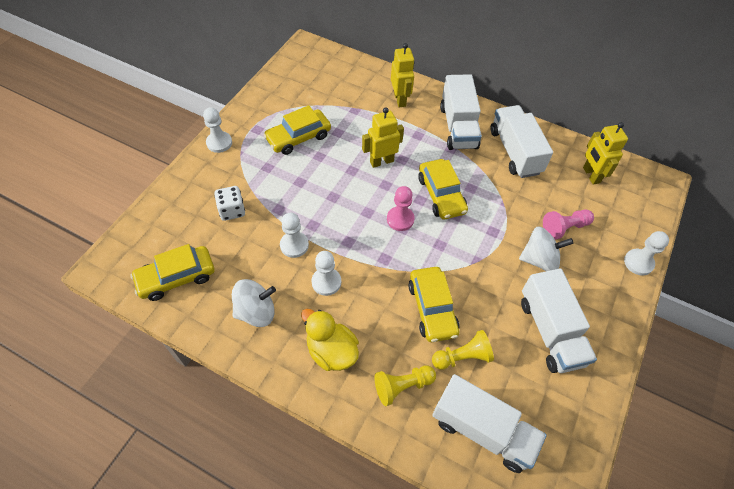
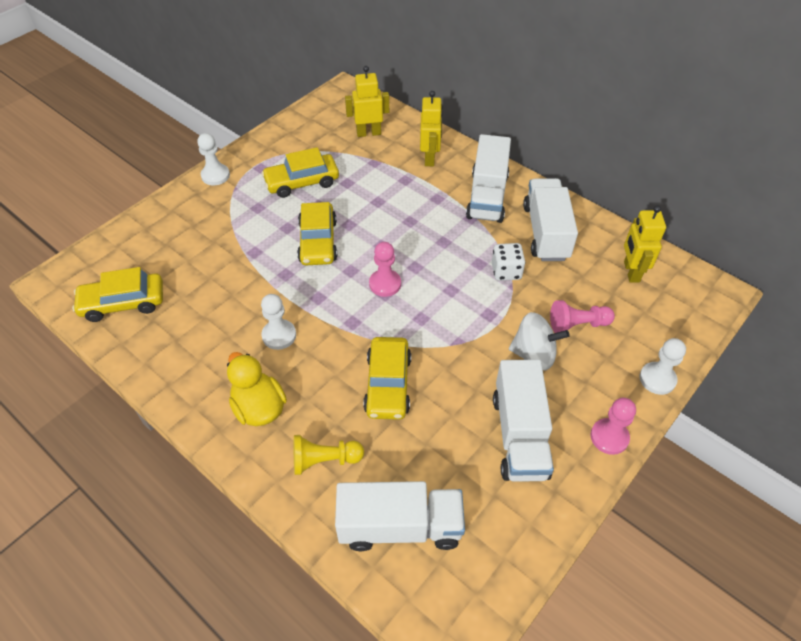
camera: 15 degrees right, 5 degrees down
white dice [214,186,245,221] -> white dice moved to [492,243,525,281]
white spinning top [232,279,276,327] -> none
white pawn [280,213,309,258] -> none
yellow robot [362,107,404,168] -> yellow robot moved to [345,66,389,137]
yellow car [418,159,468,219] -> yellow car moved to [297,202,337,265]
yellow pawn [432,330,494,370] -> none
white truck [432,374,547,473] -> white truck turned 45 degrees counterclockwise [335,481,465,551]
none -> pink pawn [590,398,636,455]

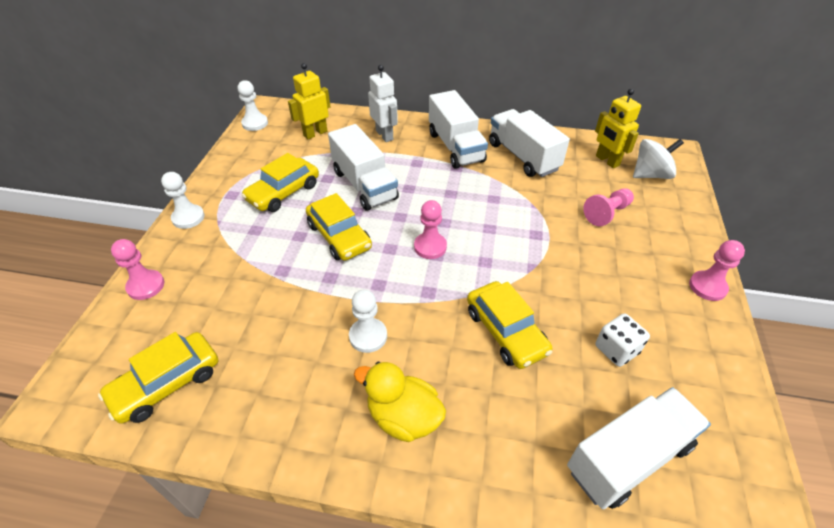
camera: 30 degrees left, 5 degrees down
yellow pawn [294,435,364,475] -> none
yellow robot [420,91,443,166] -> white robot [368,65,398,142]
white dice [492,243,525,281] -> white dice moved to [595,313,650,367]
white truck [493,359,554,482] -> white truck moved to [328,124,399,211]
white spinning top [509,312,570,370] -> white spinning top moved to [633,139,684,179]
white pawn [640,338,686,395] -> white pawn moved to [238,80,268,131]
none -> pink pawn [111,239,164,300]

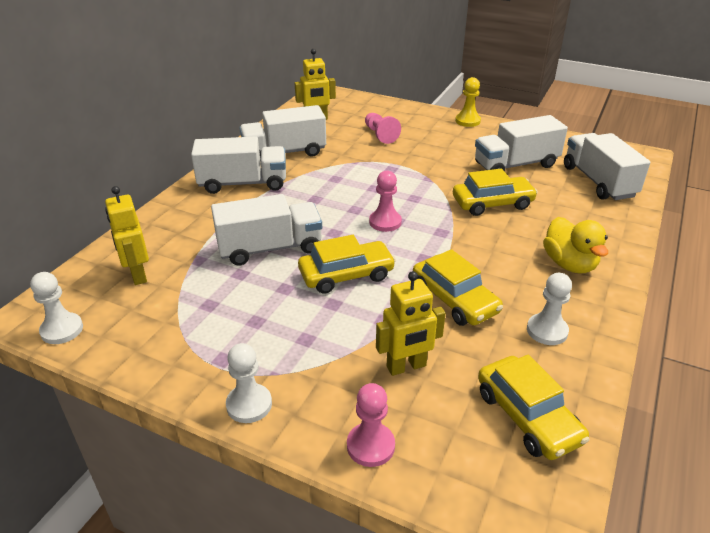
camera: 75 degrees left, 10 degrees down
yellow car [241,153,319,212] -> yellow car moved to [413,249,503,326]
white pawn [349,290,387,353] -> white pawn moved to [527,273,572,345]
yellow duck [354,362,446,442] -> yellow duck turned 60 degrees counterclockwise [543,217,608,274]
white robot [368,65,398,142] -> none
white dice [595,313,650,367] -> white truck [475,115,568,172]
white spinning top [633,139,684,179] -> none
pink pawn [689,240,745,301] -> yellow pawn [455,77,481,127]
none -> yellow robot [376,271,446,376]

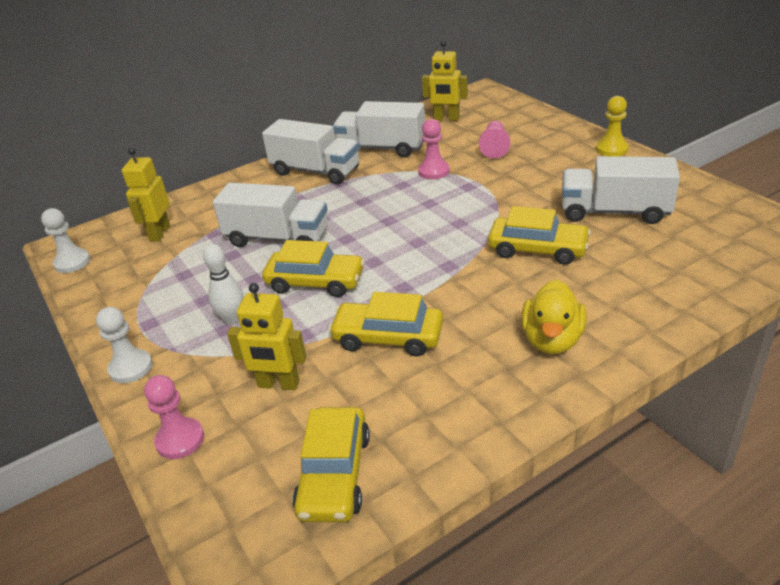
camera: 35 degrees right, 0 degrees up
pink pawn [369,171,402,232] -> pink pawn moved to [418,119,450,180]
yellow car [413,249,503,326] -> yellow car turned 105 degrees clockwise [328,292,443,356]
white pawn [527,273,572,345] -> none
white truck [564,133,650,200] -> none
none -> white bowling pin [203,244,244,325]

